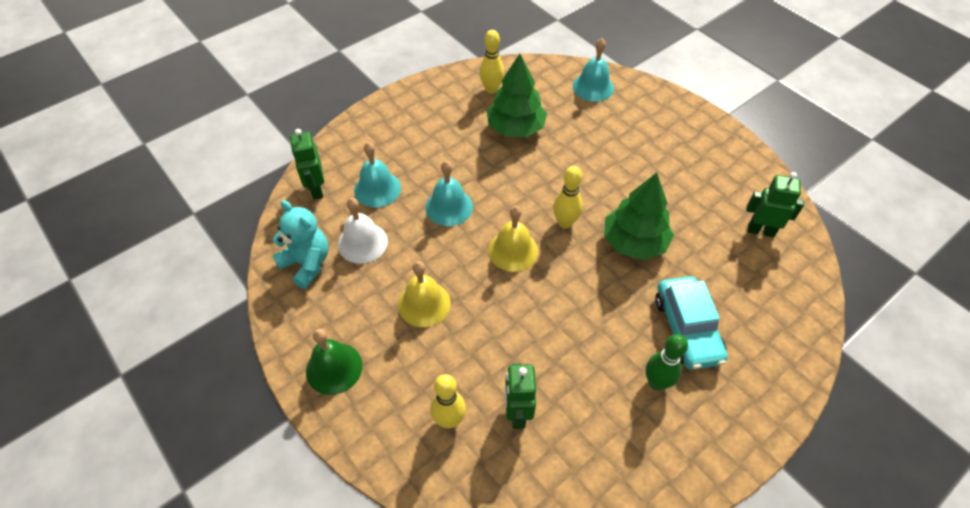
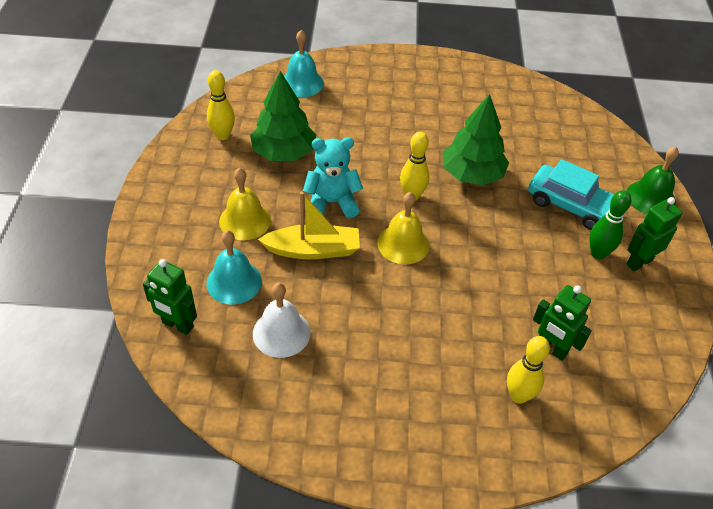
camera: 50 degrees left, 5 degrees down
turquoise teddy bear [272,200,329,289] -> turquoise teddy bear moved to [303,137,363,218]
green bell [306,329,363,395] -> green bell moved to [627,146,679,214]
yellow bell [398,261,451,327] -> yellow bell moved to [219,168,271,240]
turquoise bell [425,161,473,226] -> yellow boat [258,192,360,259]
green robot [746,172,804,237] -> green robot moved to [626,197,682,271]

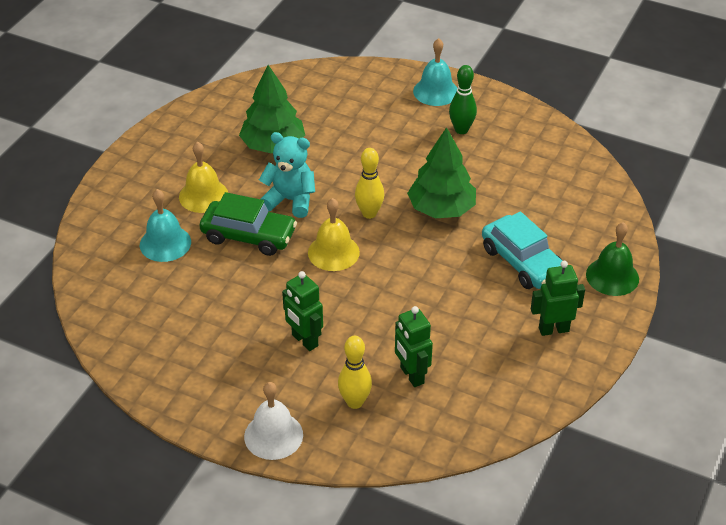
camera: 25 degrees right, 5 degrees down
green robot [143,259,197,335] -> green robot moved to [282,271,323,351]
yellow bowling pin [207,70,235,140] -> none
white bell [253,283,310,358] -> white bell moved to [244,382,303,460]
yellow boat [258,192,360,259] -> green car [200,192,297,256]
turquoise bell [284,30,324,97] -> turquoise bell moved to [413,38,457,106]
green bowling pin [589,190,631,259] -> green bowling pin moved to [449,65,477,134]

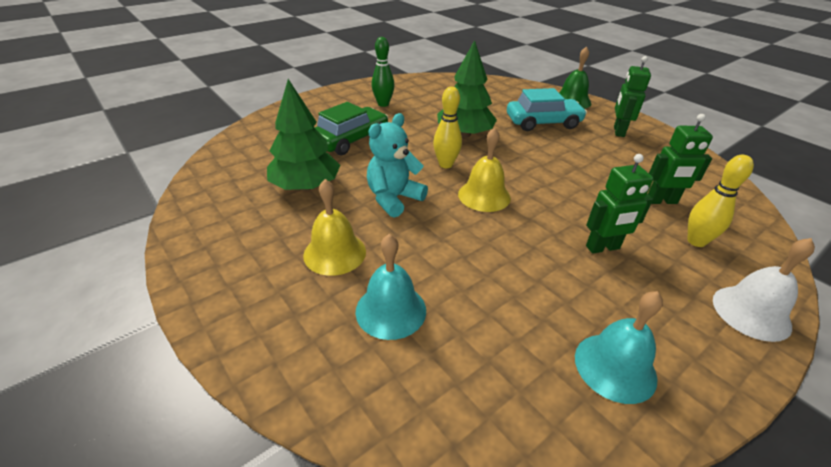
camera: 65 degrees left, 5 degrees down
green car [200,192,297,256] -> green car moved to [315,102,388,155]
turquoise bell [413,38,457,106] -> turquoise bell moved to [575,291,663,404]

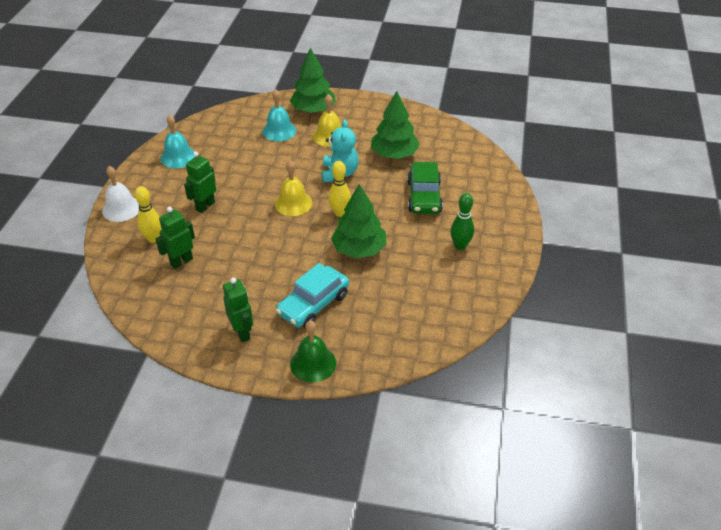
camera: 140 degrees right, 5 degrees up
none -> green tree [290,48,336,113]

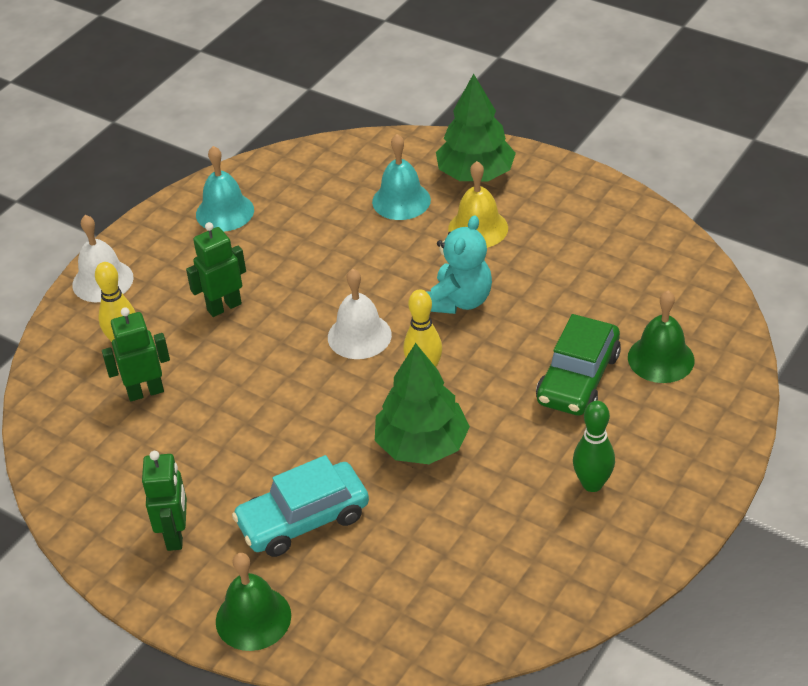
camera: 25 degrees right, 0 degrees up
yellow bell [274,161,313,216] -> white bell [328,269,392,359]
green tree [371,91,420,159] -> none
none -> green bell [628,290,695,383]

